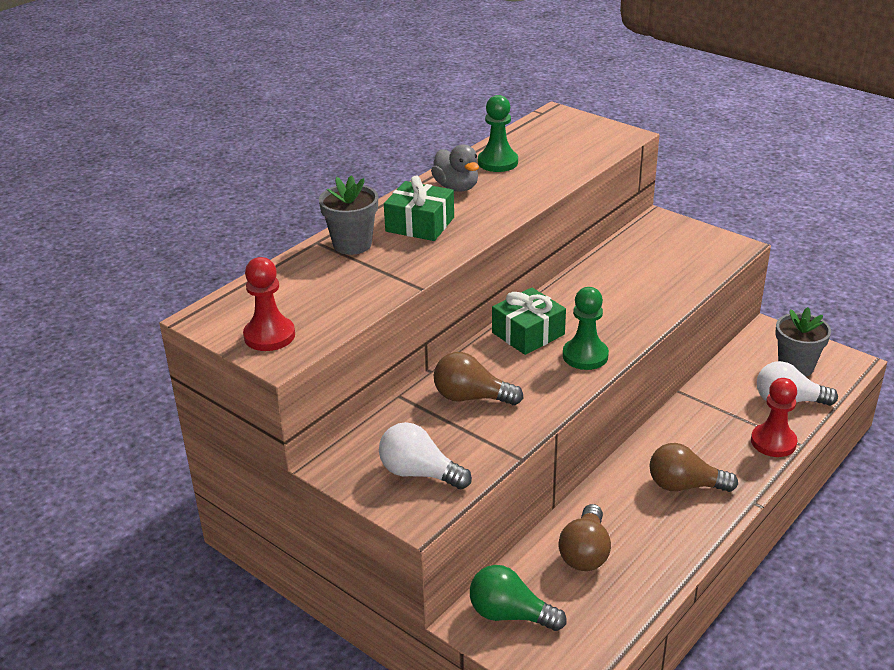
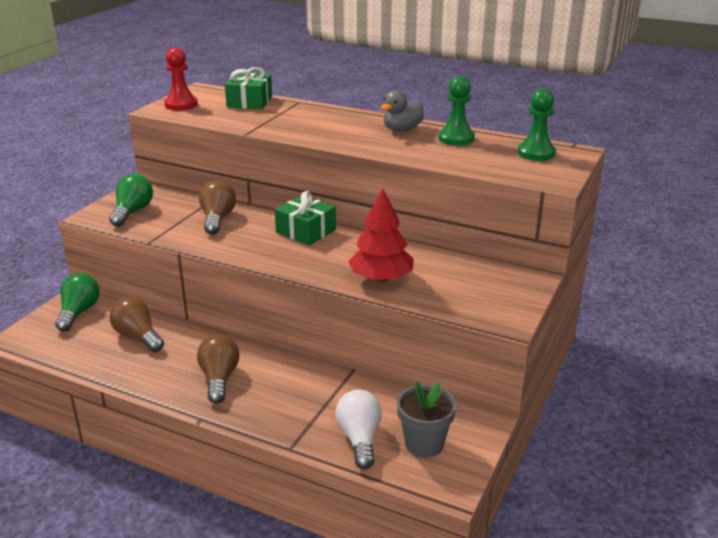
camera: 75 degrees right, 5 degrees down
grey flower pot [319,175,378,255] -> none
white light bulb [379,422,472,489] -> green light bulb [109,174,153,227]
green gift [384,175,454,241] -> green gift moved to [225,67,272,109]
brown light bulb [558,504,611,571] -> brown light bulb turned 45 degrees clockwise [110,297,164,352]
green pawn [563,287,609,370] -> green pawn moved to [517,89,556,161]
red pawn [751,378,797,457] -> none
none -> red tree [348,188,414,282]

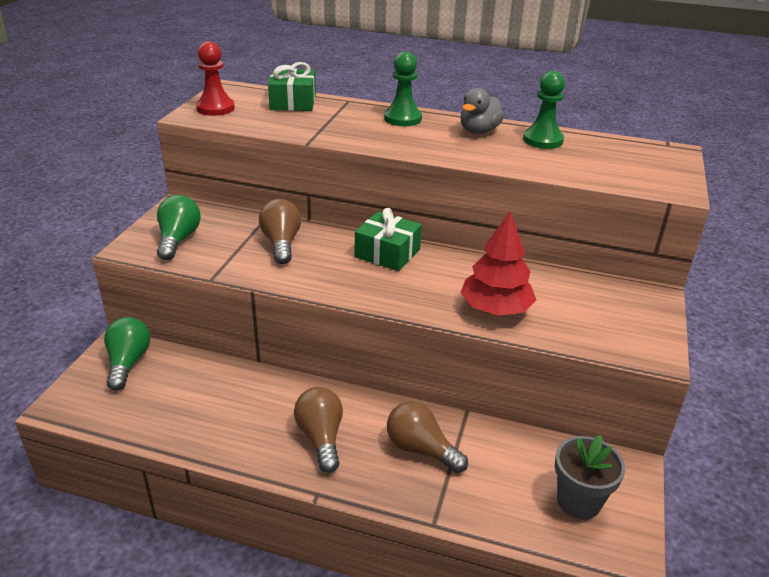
camera: 10 degrees left, 5 degrees up
brown light bulb [110,297,164,352] -> brown light bulb moved to [387,401,468,473]
white light bulb [335,390,382,469] -> none
green pawn [517,89,556,161] -> green pawn moved to [384,51,422,126]

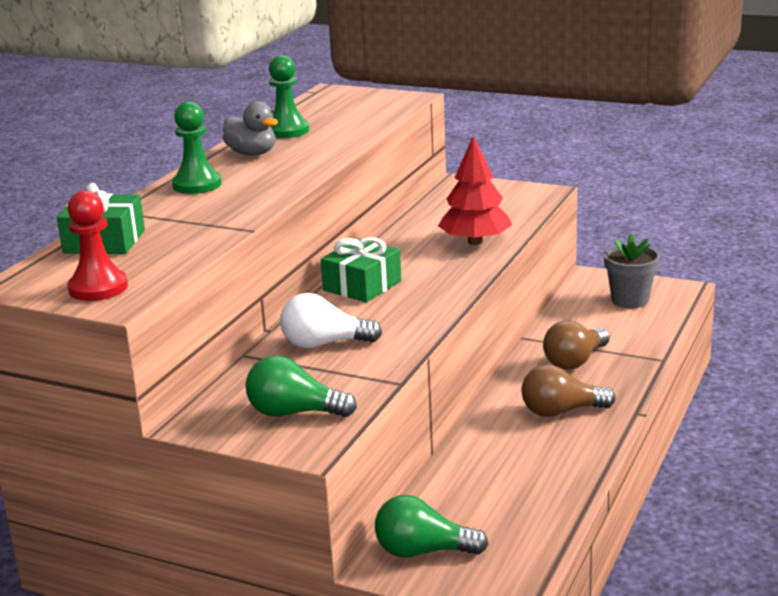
camera: 80 degrees left, 10 degrees down
brown light bulb [259,199,301,264] -> white light bulb [280,293,382,348]

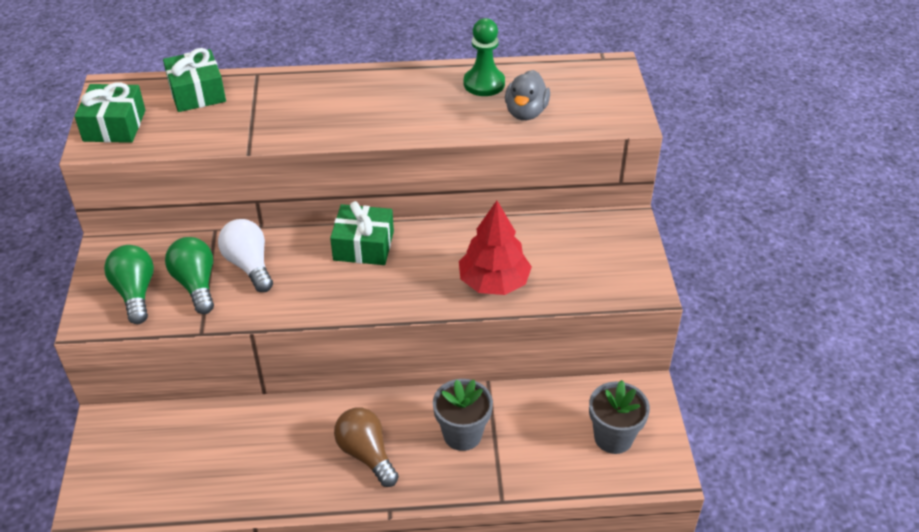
camera: 60 degrees right, 20 degrees up
red pawn [67,191,128,301] -> green gift [75,82,146,143]
green pawn [172,102,222,194] -> none
grey duck [223,101,278,156] -> grey duck moved to [505,70,550,120]
green light bulb [375,495,489,558] -> green light bulb moved to [165,237,214,314]
brown light bulb [543,320,610,370] -> grey flower pot [433,379,493,451]

